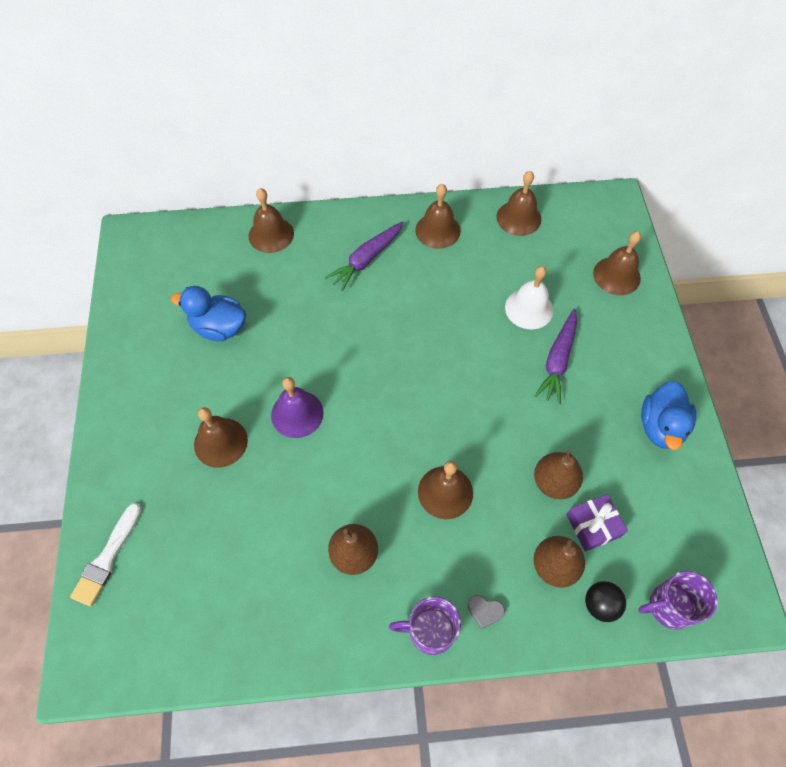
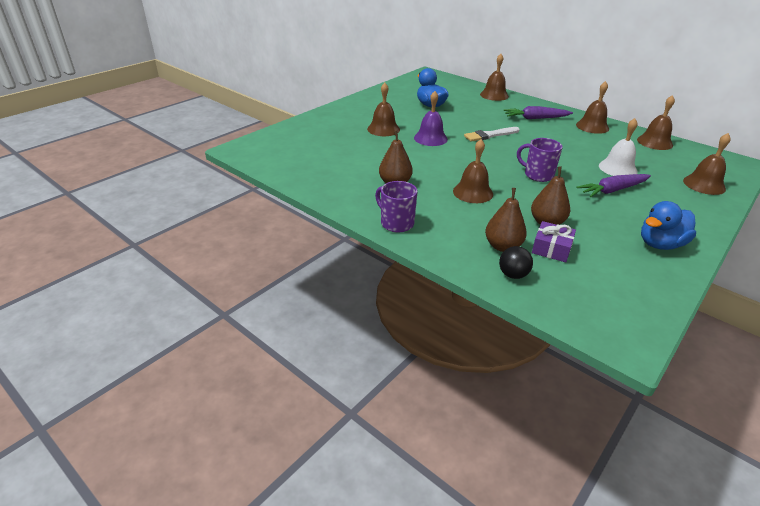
camera: 45 degrees right, 25 degrees down
white brush [70,503,142,607] -> white brush moved to [464,127,520,142]
grey heart [468,595,505,629] -> none
purple mug [638,571,718,630] -> purple mug moved to [517,138,562,182]

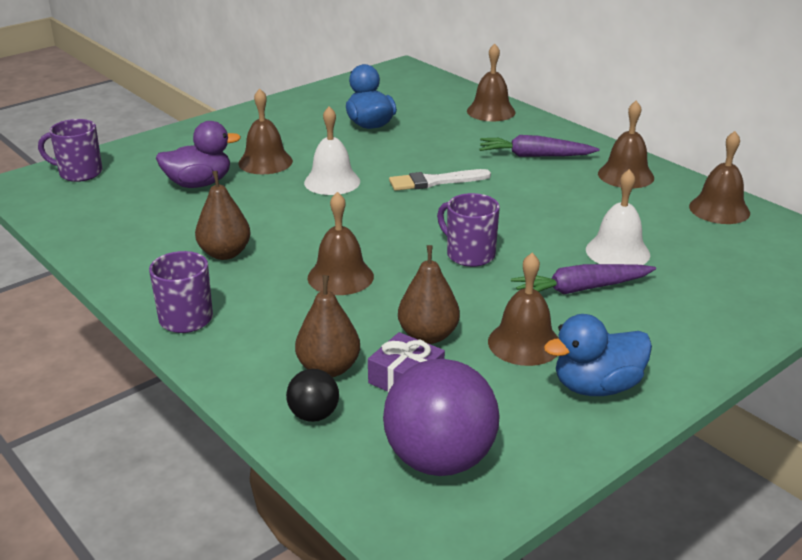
camera: 10 degrees right, 5 degrees down
purple bell [414,91,448,146] -> white bell [304,106,360,195]
brown bell [683,133,731,195] -> brown bell moved to [488,253,558,366]
none -> purple mug [38,119,102,182]
none -> purple duck [156,121,241,188]
none -> purple ball [383,359,500,476]

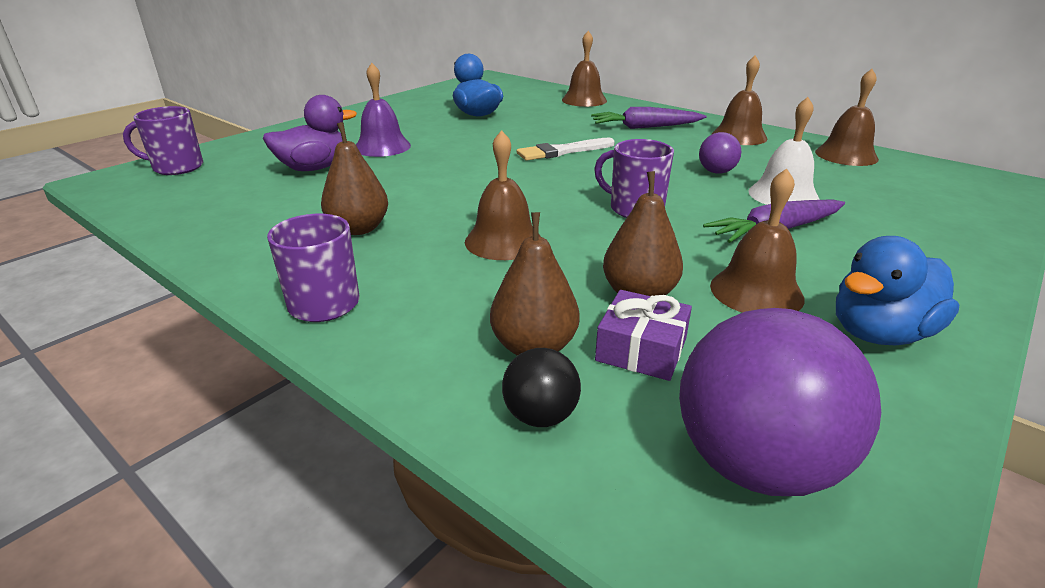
camera: 10 degrees left, 0 degrees up
brown bell [238,88,293,174] -> purple bell [356,63,411,157]
white bell [304,106,360,195] -> none
none -> purple ball [699,132,741,174]

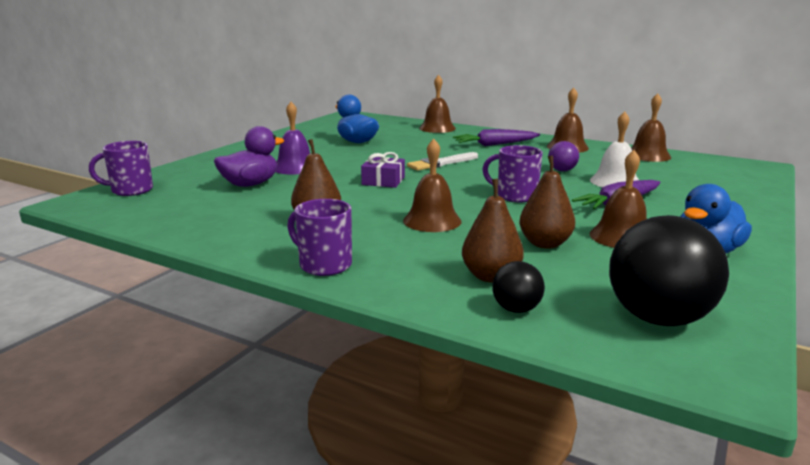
camera: 10 degrees left, 10 degrees down
purple gift [595,290,692,381] -> purple gift moved to [361,152,405,188]
purple ball [679,308,881,496] -> black ball [609,215,729,326]

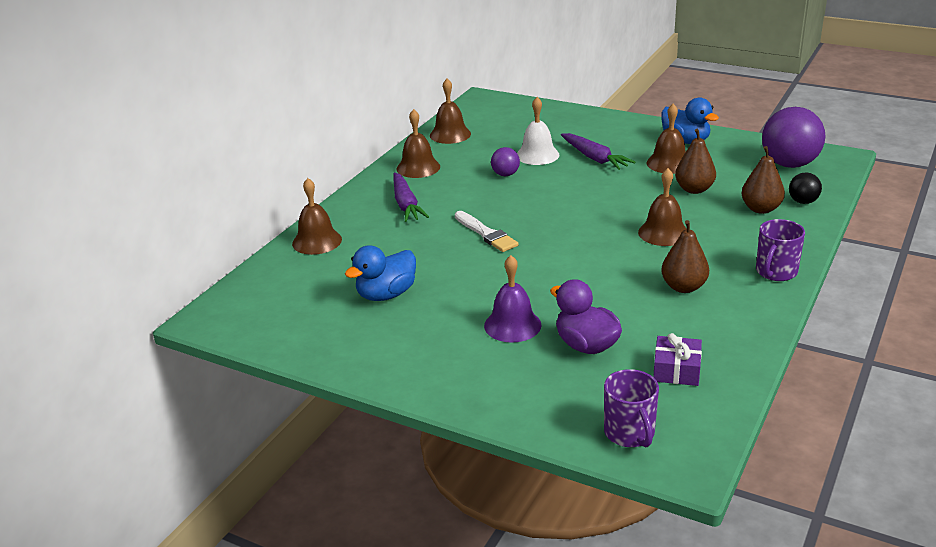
camera: 90 degrees left, 10 degrees up
purple gift [361,152,405,188] -> purple gift moved to [653,333,702,386]
purple mug [482,145,543,202] -> none
black ball [609,215,729,326] -> purple ball [762,107,826,168]

